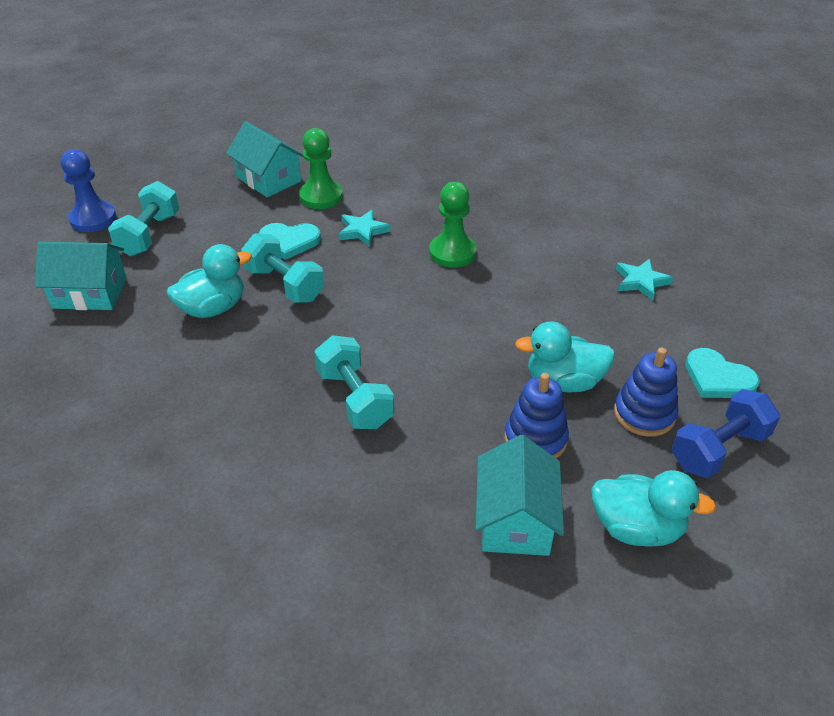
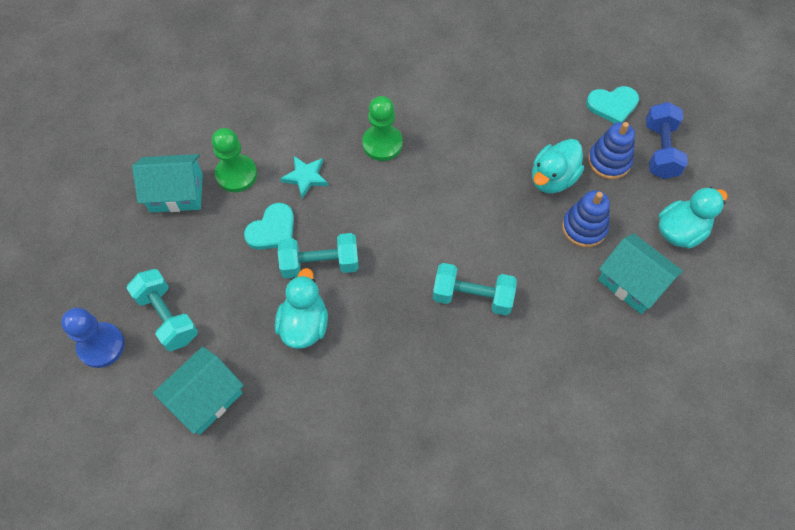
camera: 50 degrees left, 20 degrees up
turquoise star [616,259,673,300] -> none

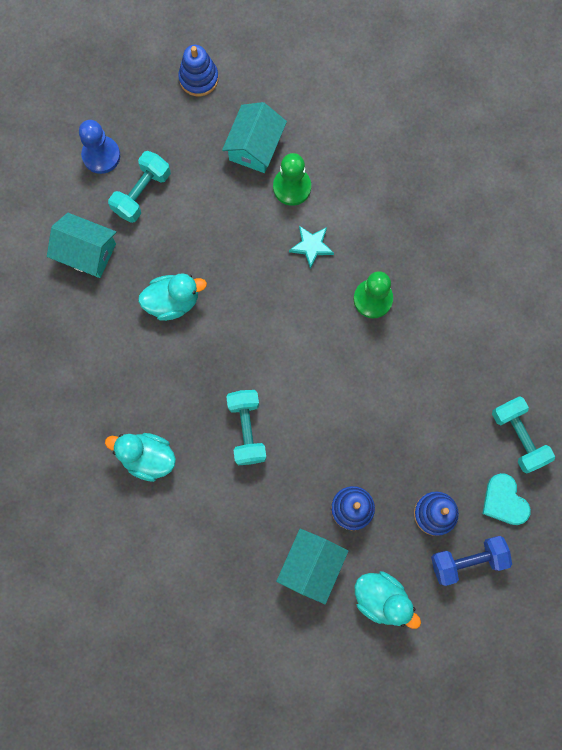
camera: 70 degrees right, 15 degrees up
turquoise house [132,154,203,213] -> turquoise house turned 45 degrees clockwise [222,102,287,173]
turquoise heart [244,203,294,250] -> none
turquoise dumbbell [278,233,359,279] -> turquoise dumbbell moved to [492,396,555,473]
turquoise duck [532,139,584,193] -> turquoise duck moved to [105,433,176,482]
none -> blue stacking toy [178,45,219,96]

